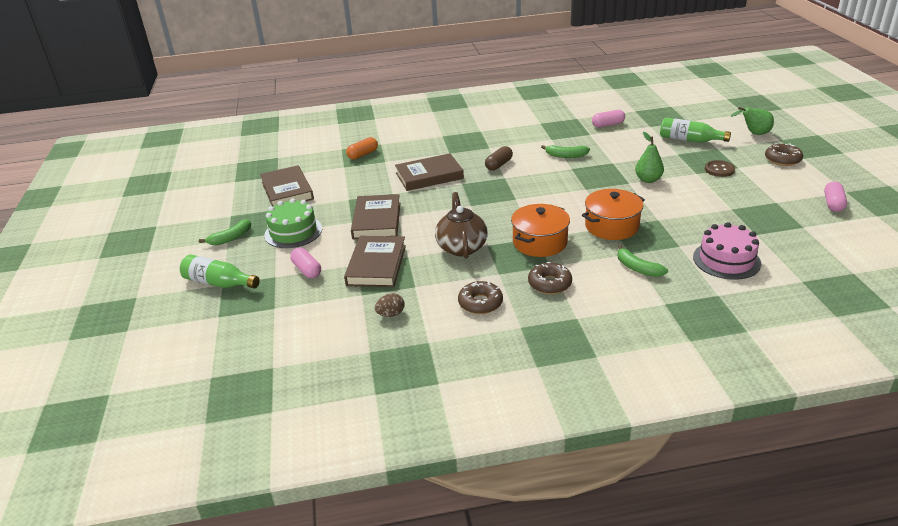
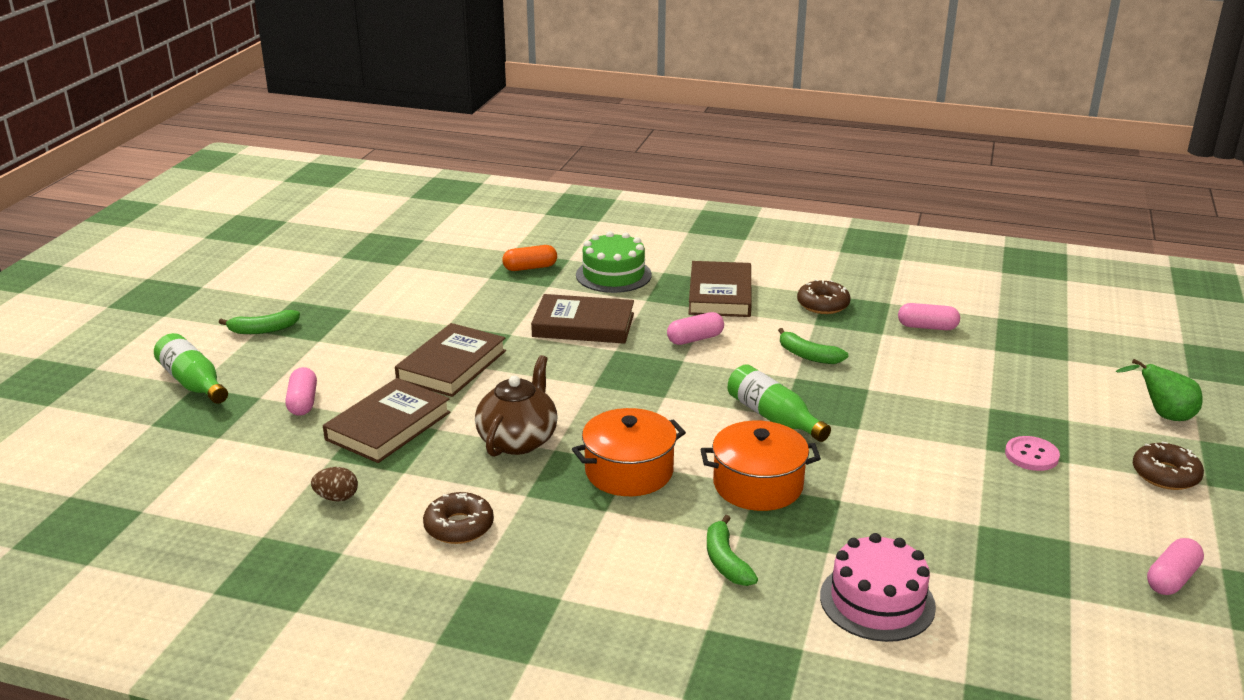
camera: 25 degrees right, 5 degrees down
brown book [260,165,314,206] -> brown book moved to [688,261,752,317]
green cake [264,198,322,248] -> green cake moved to [576,231,652,293]
brown capsule [485,146,513,171] -> pink capsule [667,312,724,345]
brown donut [528,262,572,294] -> brown donut moved to [797,279,851,314]
green pear [635,132,664,183] -> none
green bottle [660,117,731,143] -> green bottle moved to [728,364,831,442]
brown button [705,160,735,177] -> pink button [1005,436,1060,471]

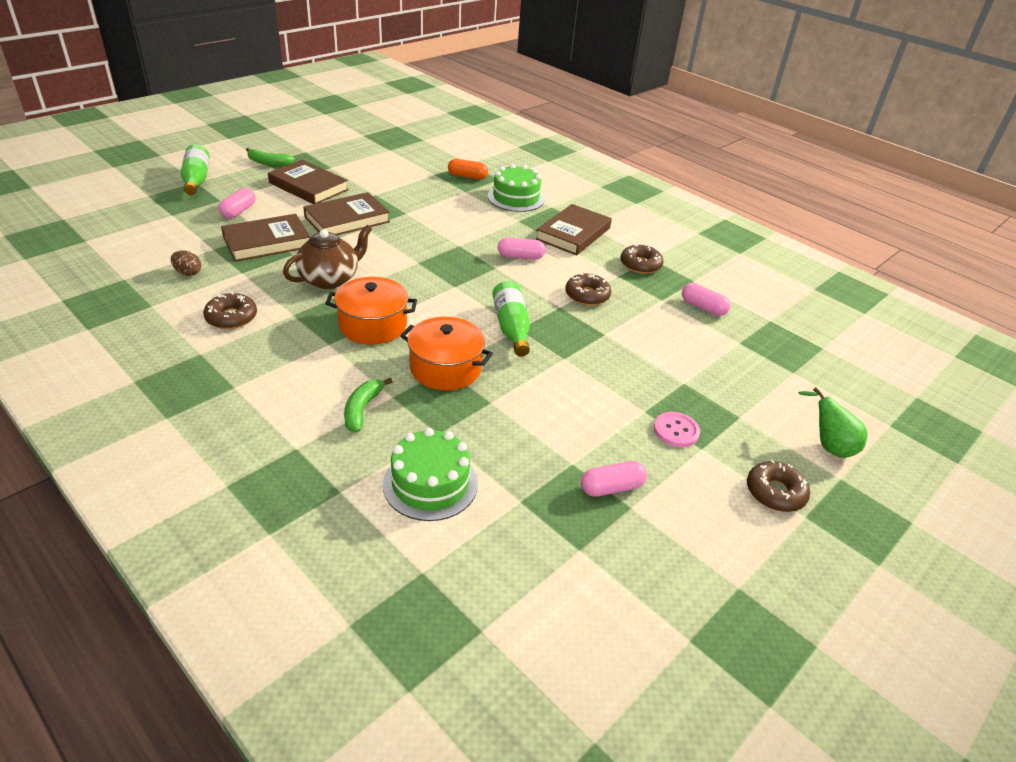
camera: 25 degrees right, 10 degrees up
brown book [531,294,634,344] -> brown book moved to [268,160,349,204]
green banana [778,328,848,364] -> brown donut [565,273,611,306]
pink cake [820,533,936,642] -> green cake [383,428,478,521]
pink capsule [1147,538,1204,595] -> pink capsule moved to [581,461,647,497]

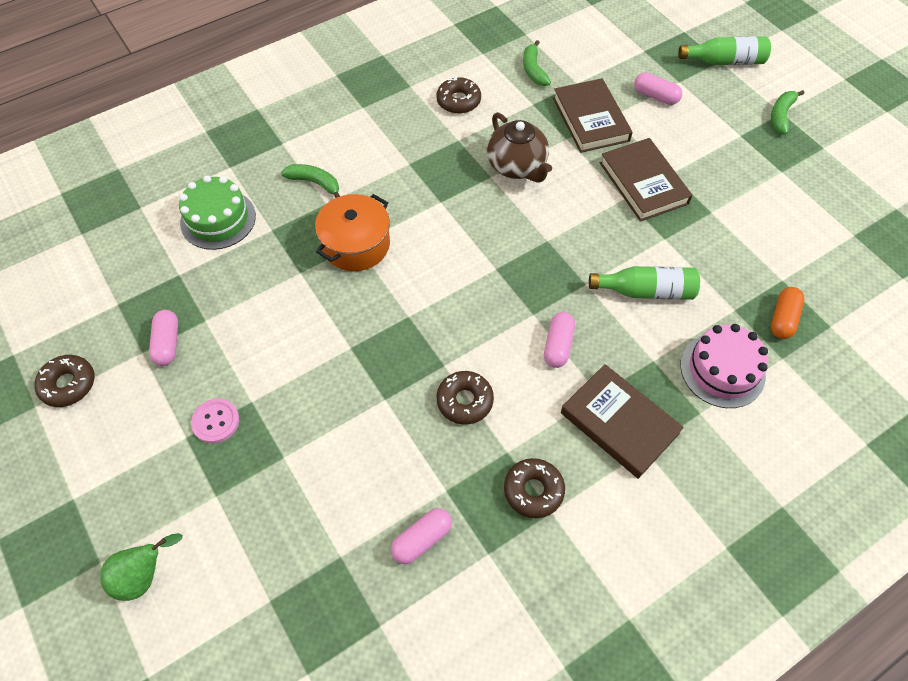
camera: 105 degrees right, 20 degrees up
brown egg [171,251,201,276] -> green banana [523,40,551,86]
brown book [268,160,349,204] -> none
orange pot [325,277,417,345] -> none
green cake [488,164,545,212] -> pink cake [680,324,768,408]
green bottle [492,281,530,357] -> green bottle moved to [589,266,700,300]
brown donut [747,460,810,512] -> brown donut moved to [34,355,94,407]

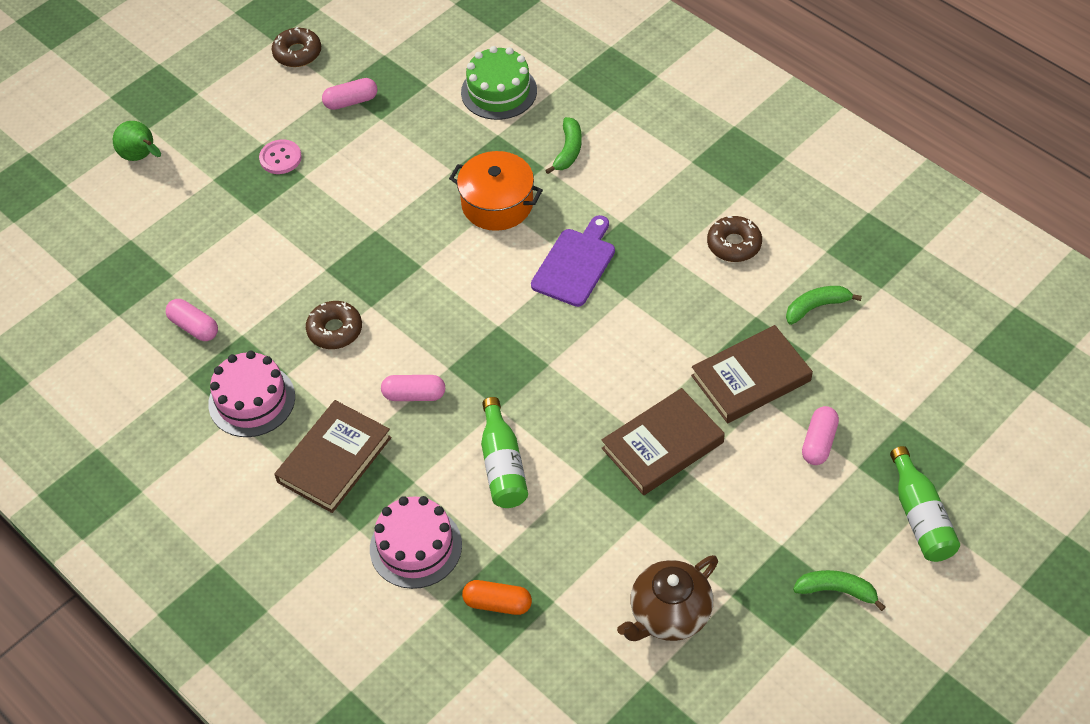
camera: 80 degrees right, 5 degrees down
brown teapot [487,112,552,183] -> brown teapot moved to [617,555,718,641]
brown donut [504,458,565,518] -> pink cake [208,351,295,437]
none -> purple cutting board [531,215,615,307]

